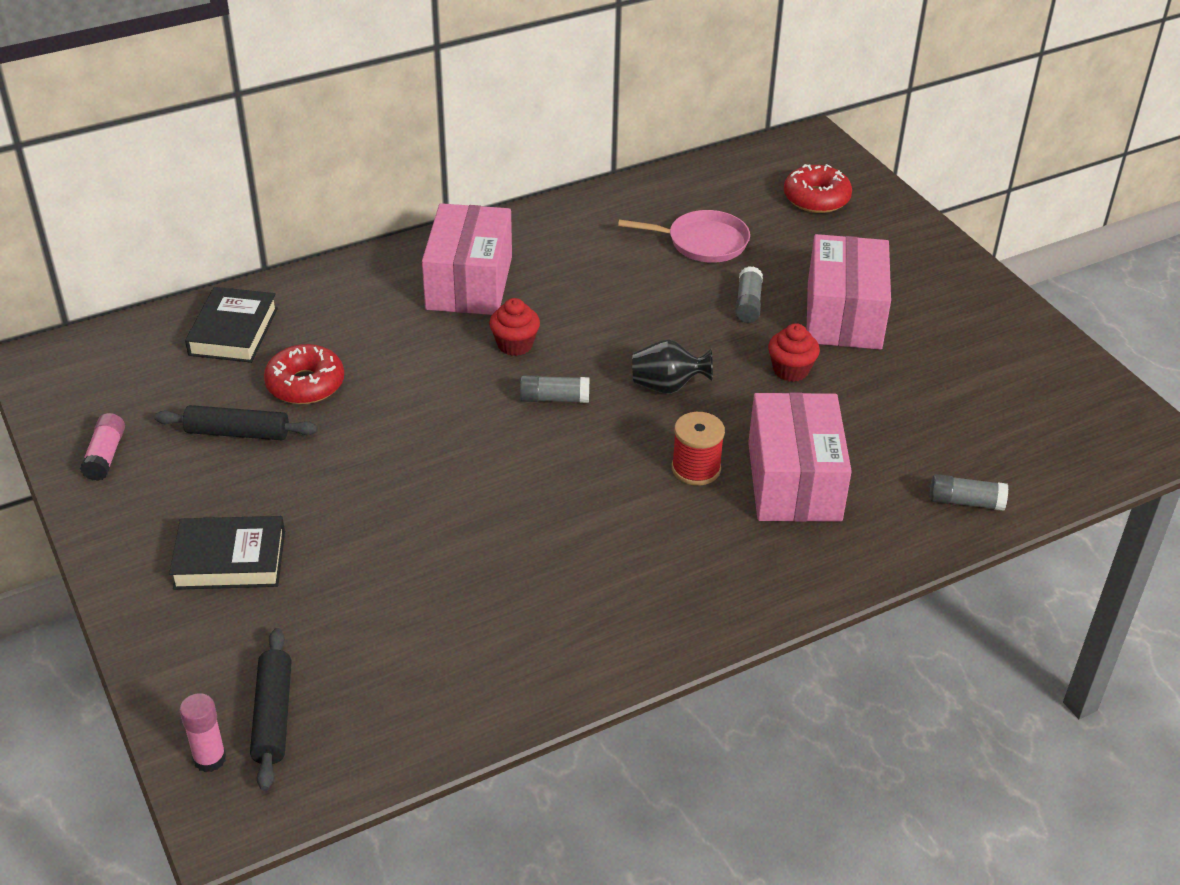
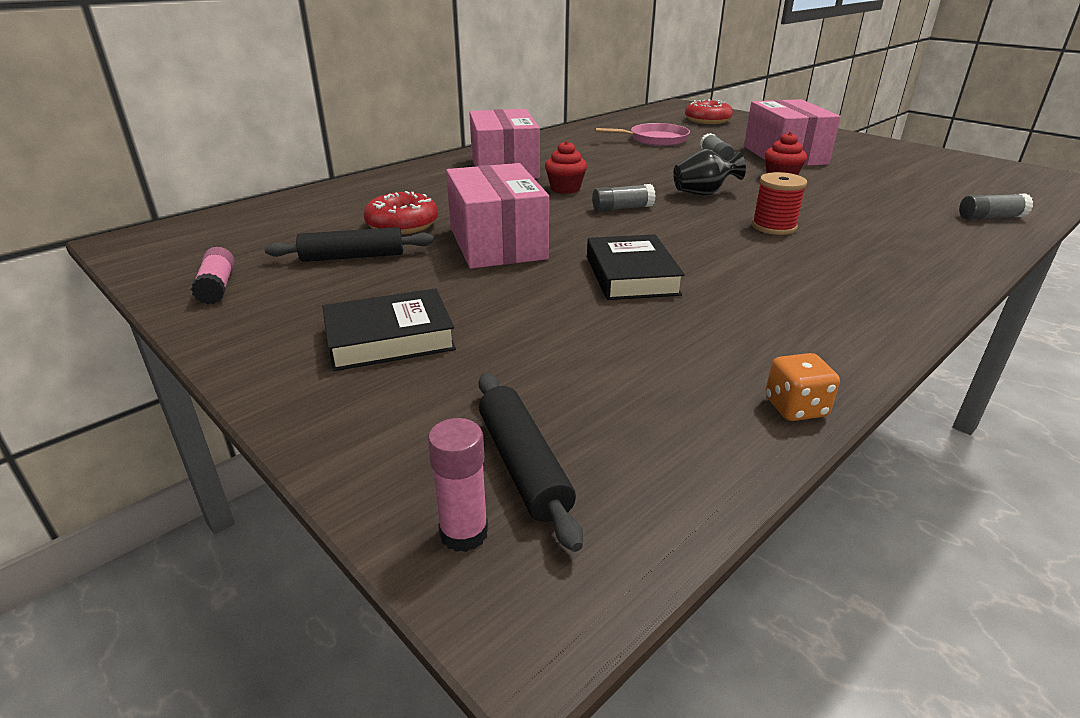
camera: 15 degrees left, 10 degrees down
black book [185,287,278,363] -> black book moved to [587,234,685,300]
pink box [748,392,852,522] -> pink box moved to [446,163,549,269]
none -> orange dice [766,353,840,421]

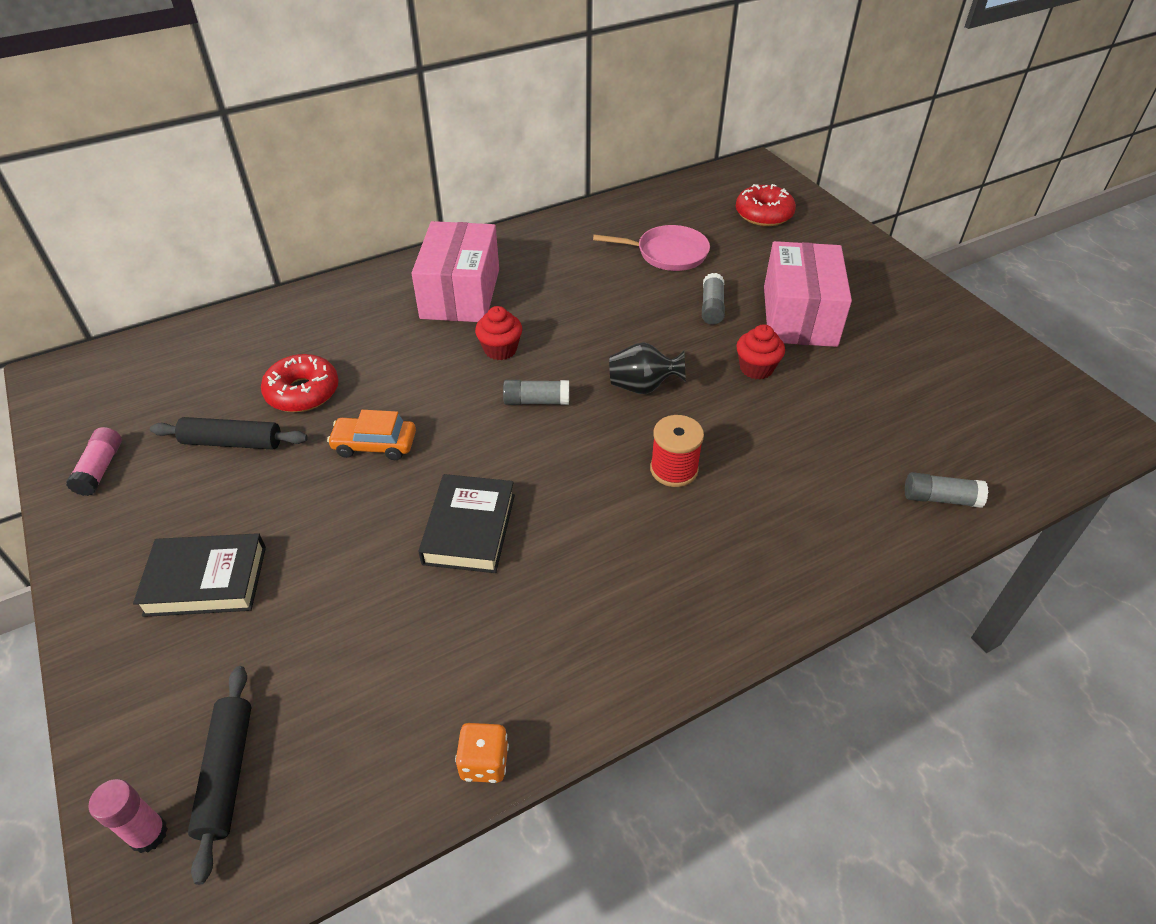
camera: 15 degrees right, 15 degrees up
pink box [446,163,549,269] -> orange car [327,410,416,460]

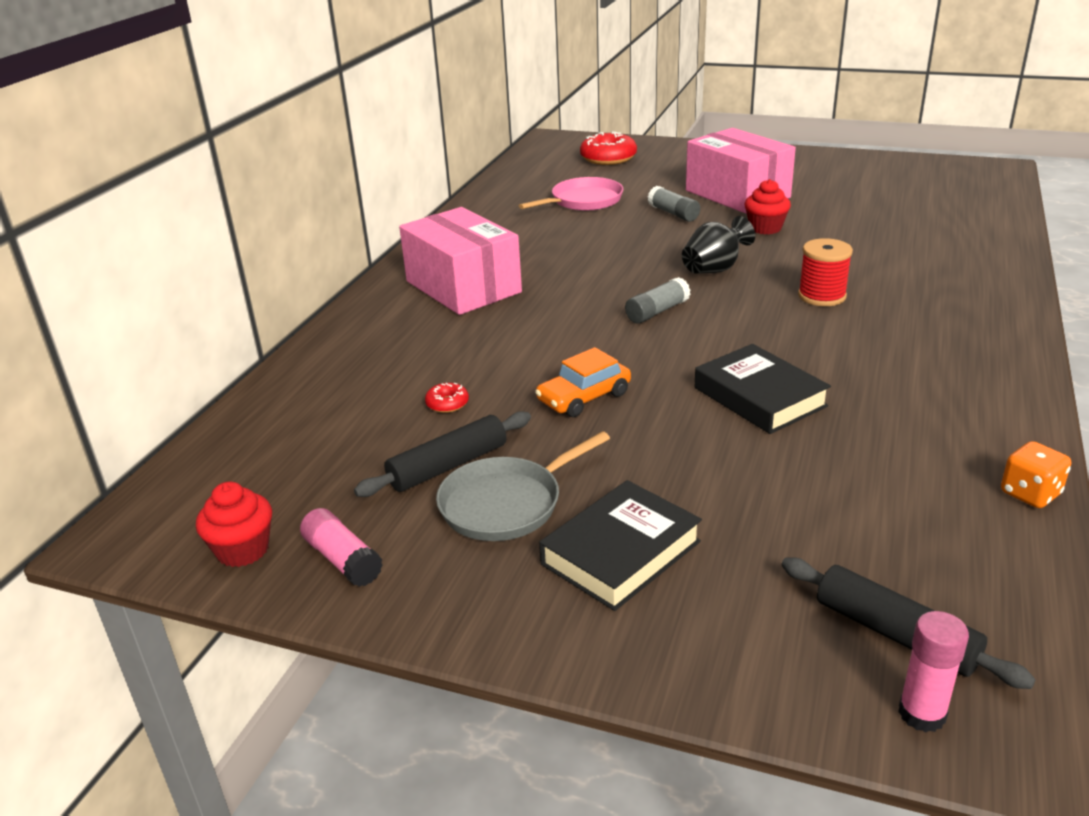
camera: 40 degrees left, 15 degrees down
red donut [261,354,339,412] -> red donut [425,383,469,413], size x0.48
red cupcake [475,306,522,360] -> red cupcake moved to [196,481,272,567]
grey glue stick [905,472,988,508] -> none
none -> grey pan [436,431,610,541]

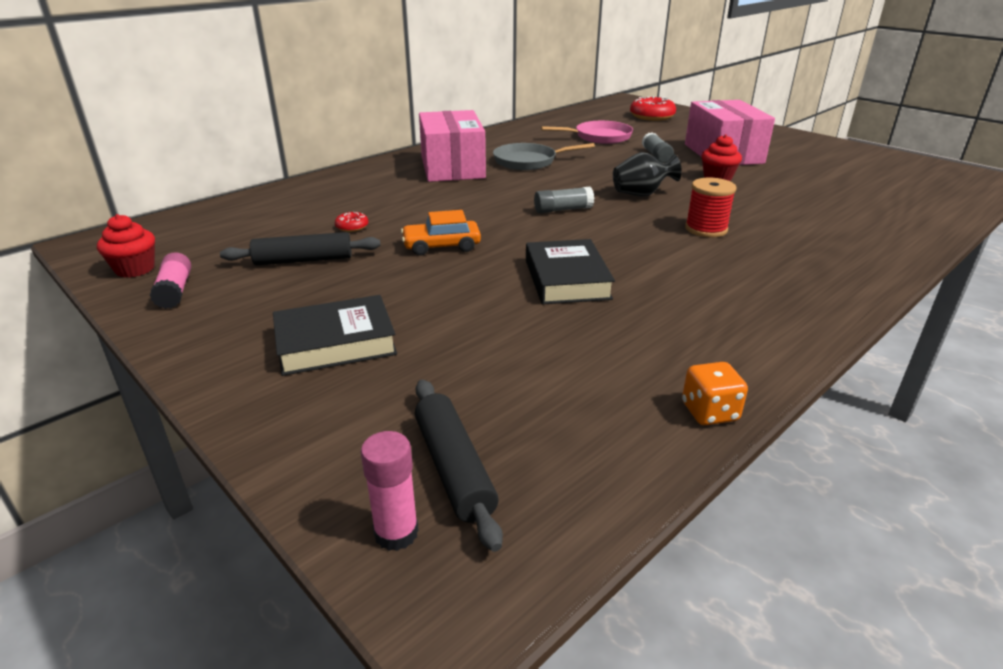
camera: 25 degrees right, 0 degrees up
grey pan [436,431,610,541] -> grey pan moved to [493,143,595,170]

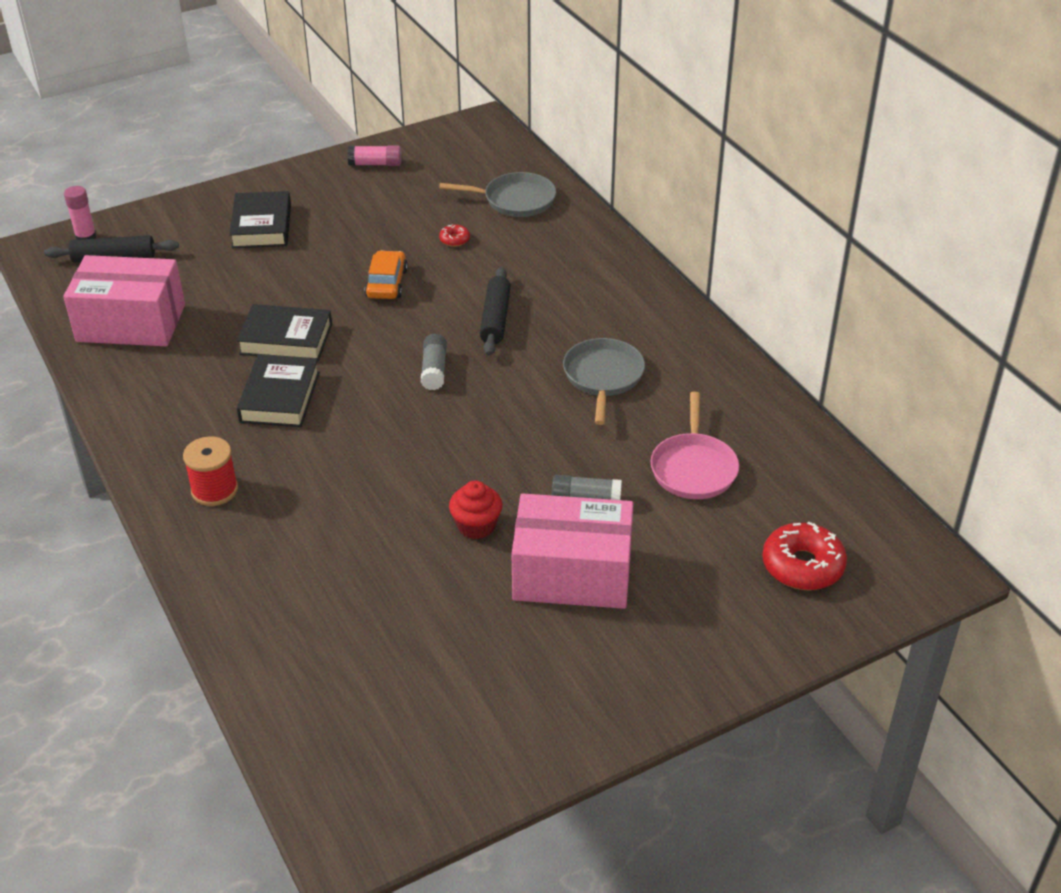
camera: 105 degrees right, 10 degrees up
red cupcake [97,214,155,278] -> none
black rolling pin [220,232,381,266] -> black rolling pin moved to [480,267,511,356]
pink box [419,110,486,182] -> pink box moved to [63,255,185,346]
black vase [613,152,682,197] -> none
orange dice [682,362,748,425] -> none
red spool [685,178,736,237] -> red spool moved to [183,436,238,506]
none -> black book [237,354,320,427]
none -> grey pan [439,172,556,217]

